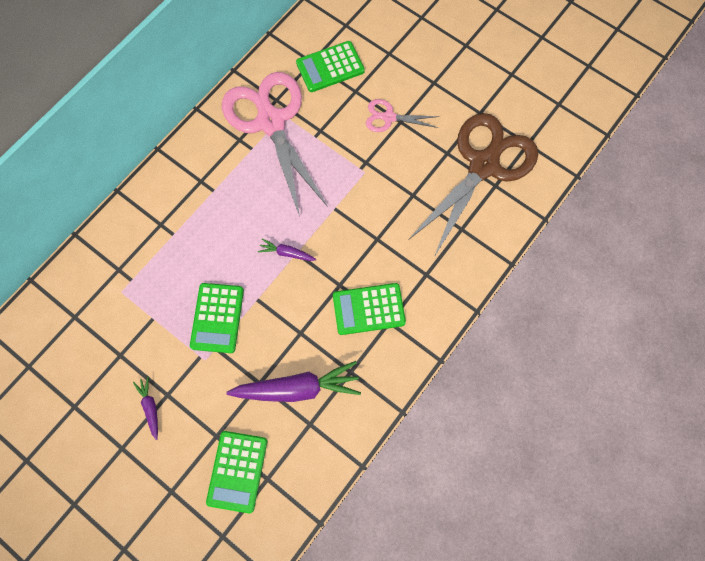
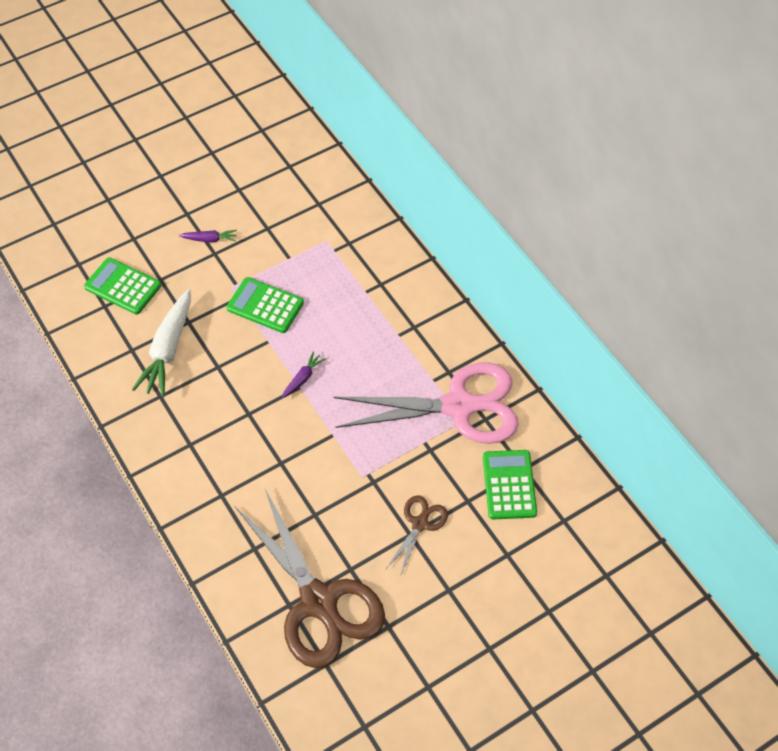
camera: 110 degrees right, 15 degrees down
purple carrot [226,361,361,402] -> white carrot [132,289,191,397]
green calculator [333,283,406,335] -> none
pink scissors [366,99,439,132] -> brown scissors [386,495,448,577]

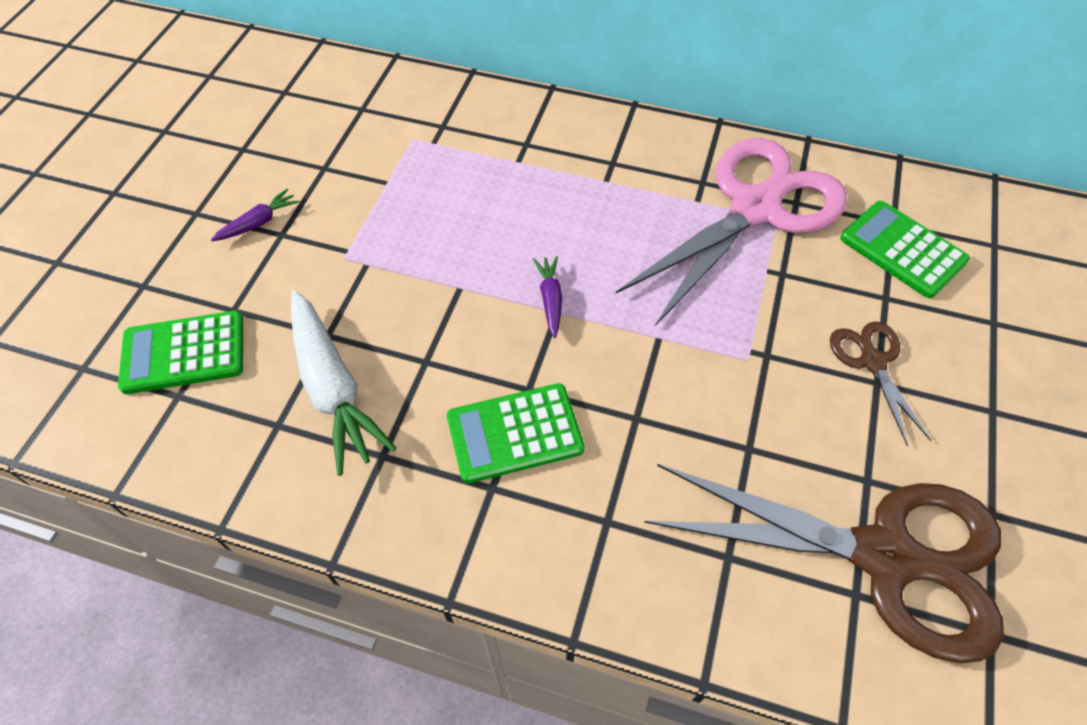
camera: 40 degrees left, 0 degrees up
green calculator [226,277,304,333] -> green calculator moved to [447,383,584,484]

